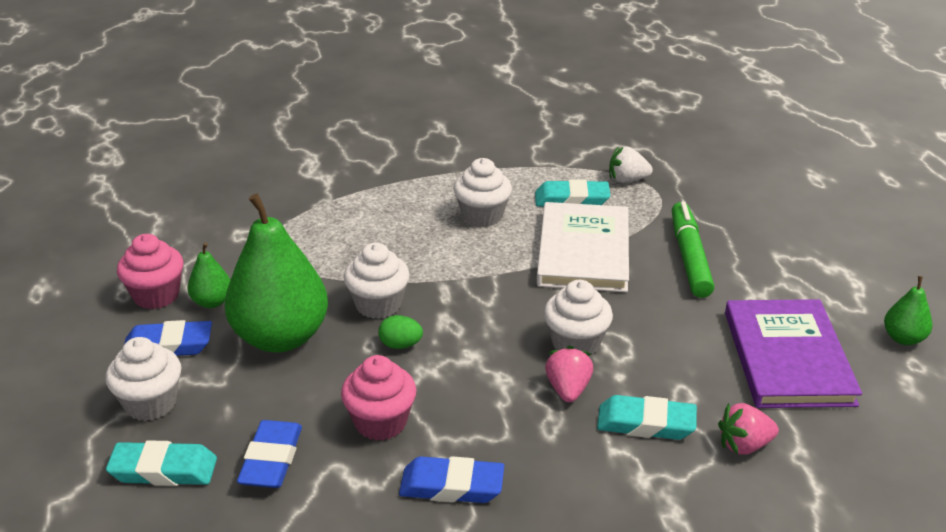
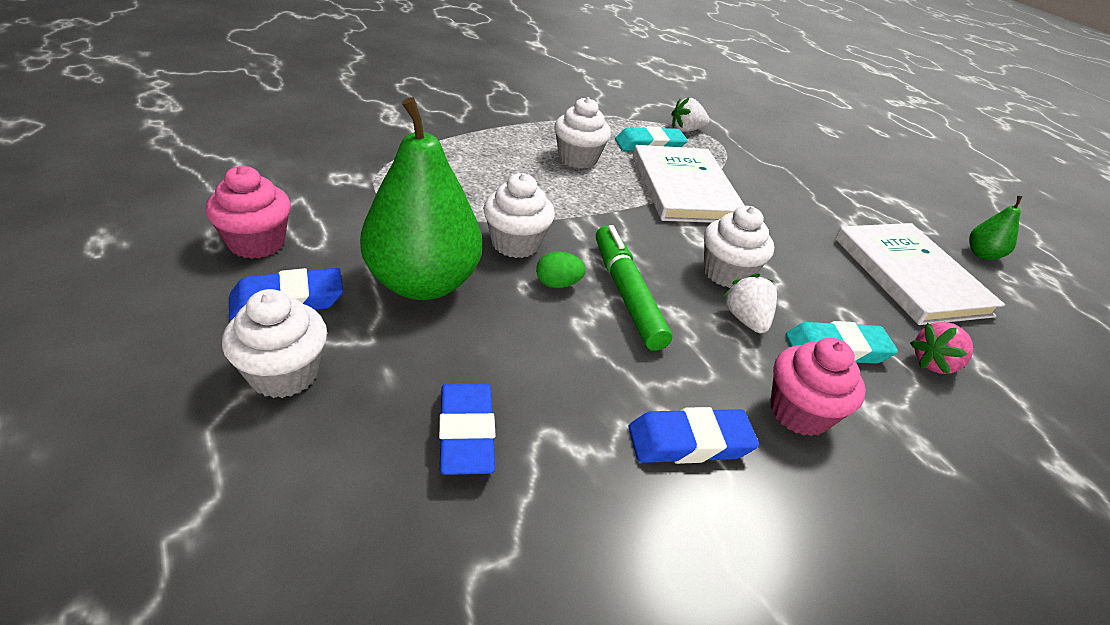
camera: 20 degrees left, 5 degrees up
turquoise eraser [106,440,217,486] -> none
green pear [187,242,230,308] -> none
pink cupcake [341,355,416,441] -> pink cupcake moved to [770,338,866,436]
pink strawberry [545,346,593,402] -> white strawberry [723,274,777,333]
green marker [672,201,714,298] -> green marker moved to [596,225,672,351]
purple book [725,299,862,408] -> white book [835,223,1005,325]

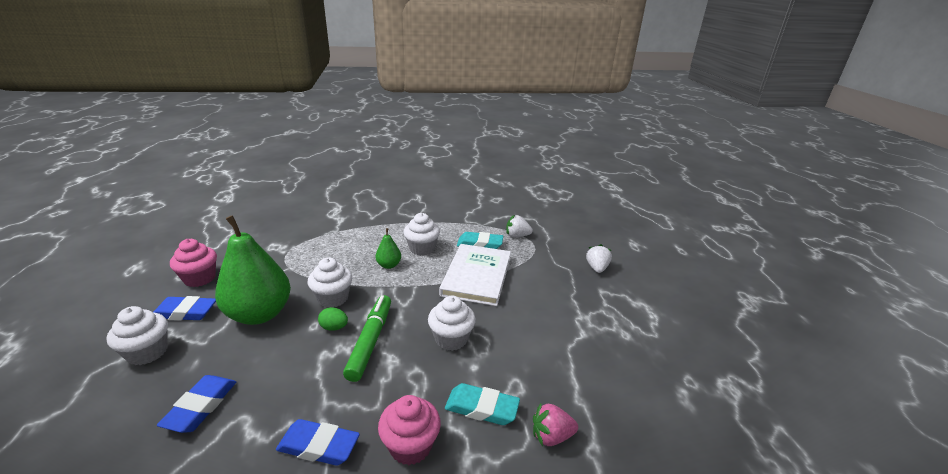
camera: 25 degrees right, 10 degrees down
white strawberry [723,274,777,333] -> white strawberry moved to [586,244,612,273]
white book [835,223,1005,325] -> none
green pear [969,196,1022,260] -> green pear moved to [375,228,401,269]

